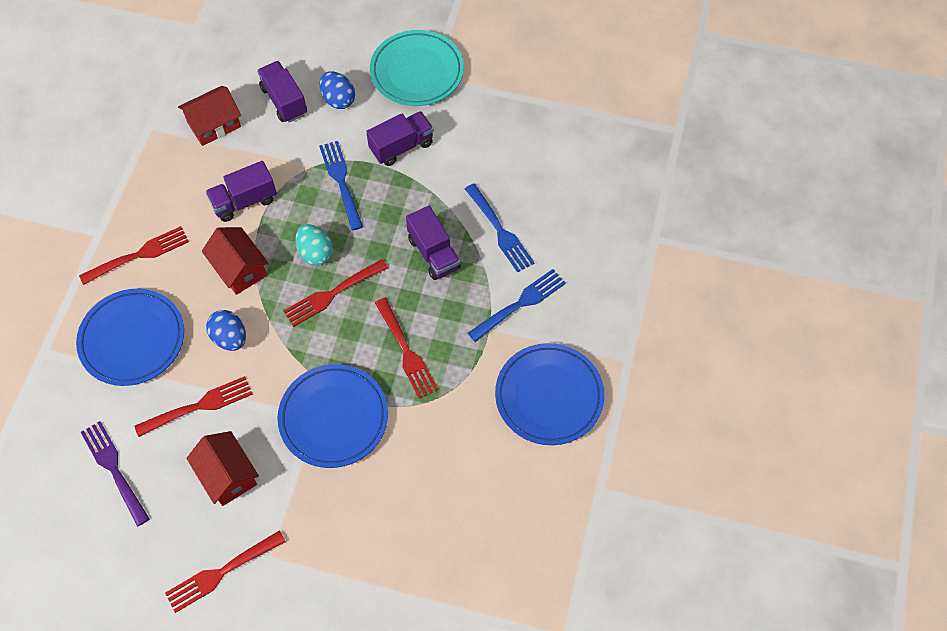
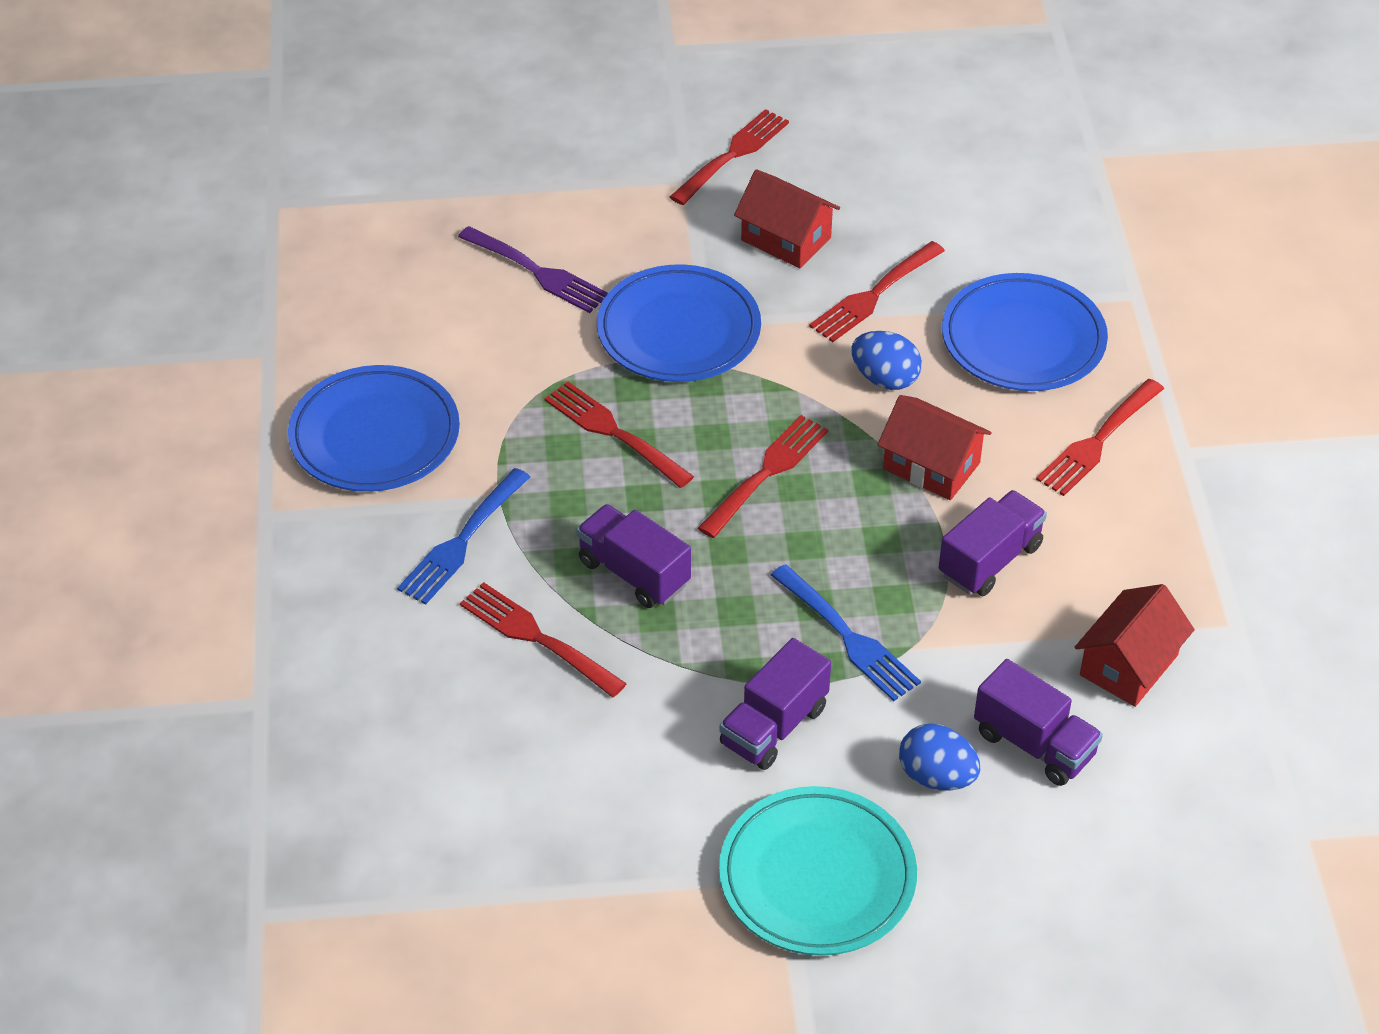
camera: 160 degrees right, 15 degrees down
purple fork [81,421,150,526] -> purple fork moved to [458,226,608,313]
turquoise egg [295,224,333,266] -> none
blue fork [465,184,534,273] -> red fork [460,582,627,697]

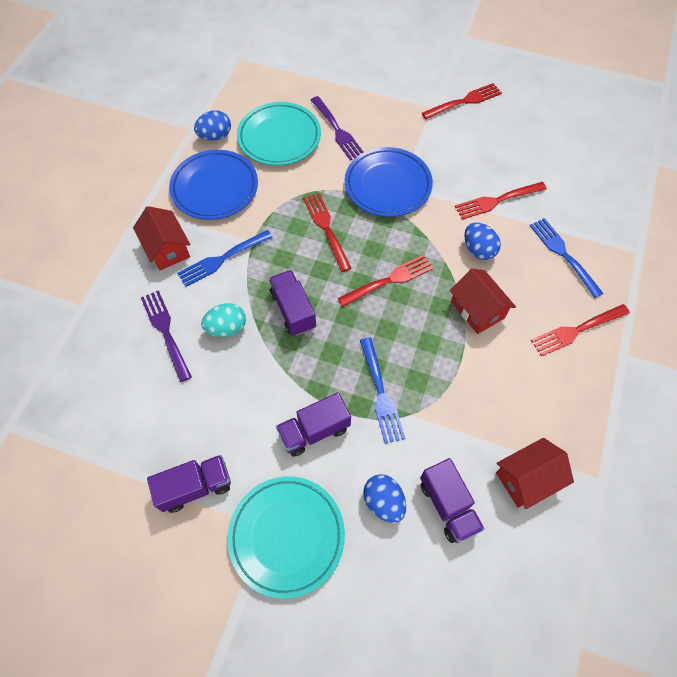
camera: 25 degrees right, 15 degrees up
red fork [460,582,627,697] -> turquoise egg [201,303,246,337]
red house [734,169,840,268] -> red house moved to [133,206,190,270]
purple truck [939,490,1047,596] -> purple truck moved to [147,455,231,513]
blue plate [942,273,1108,391] -> blue fork [530,218,604,298]
none -> purple fork [141,290,192,382]
none -> blue egg [194,110,231,140]
none -> turquoise plate [237,102,321,166]

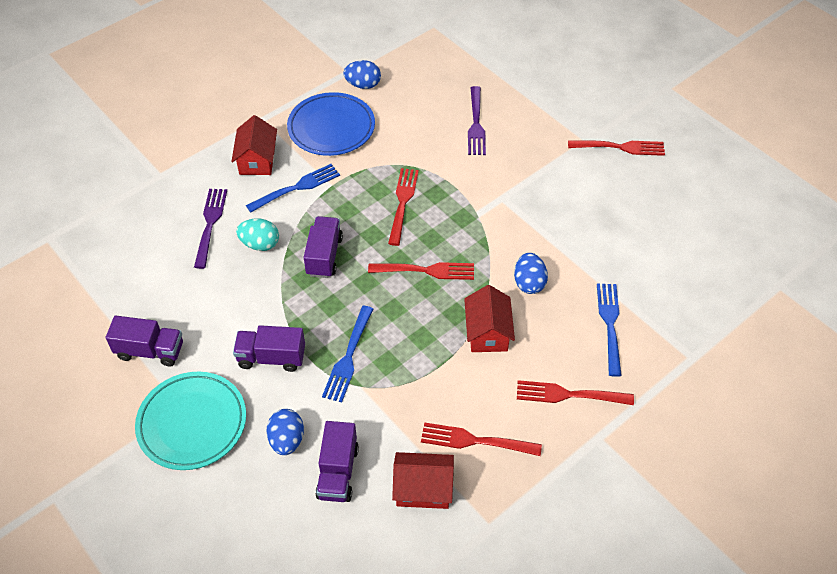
camera: 30 degrees right, 10 degrees down
blue fork [177,230,273,287] -> blue fork turned 150 degrees clockwise [246,164,340,213]
turquoise plate [237,102,321,166] -> none
blue plate [345,147,433,217] -> none
red fork [455,182,547,219] -> red fork moved to [421,422,542,456]

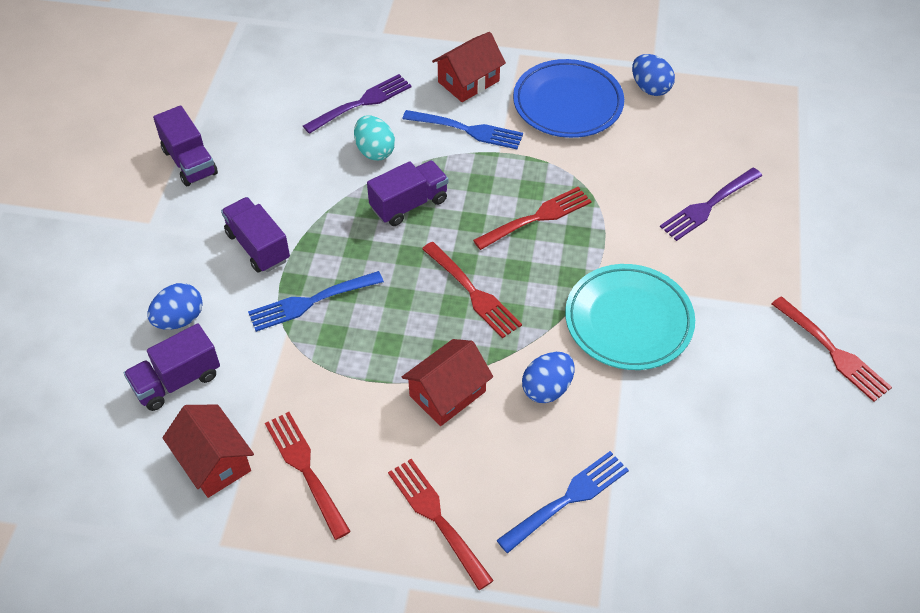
camera: 50 degrees right, 0 degrees up
turquoise plate [135,372,246,470] -> turquoise plate moved to [565,264,695,370]

